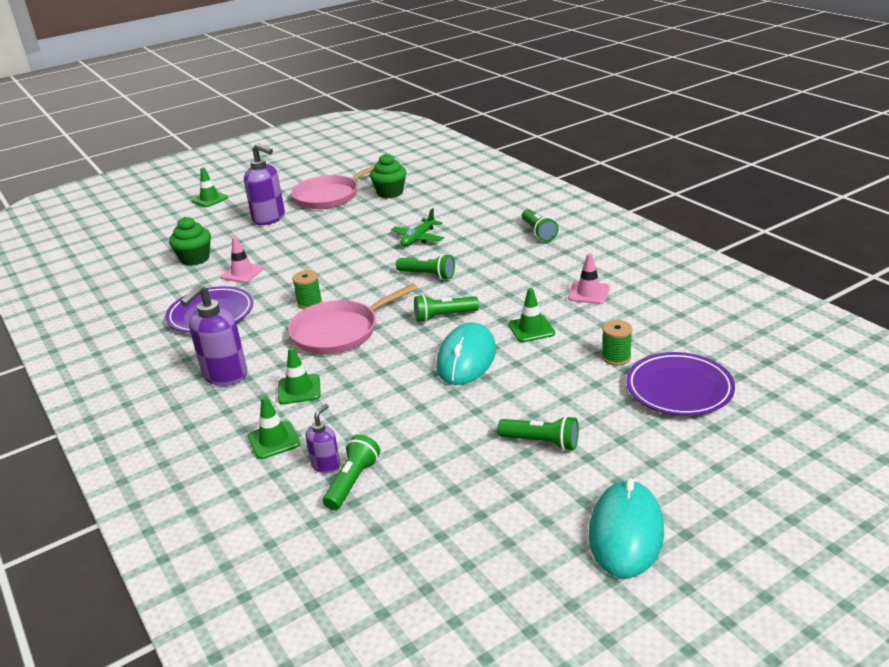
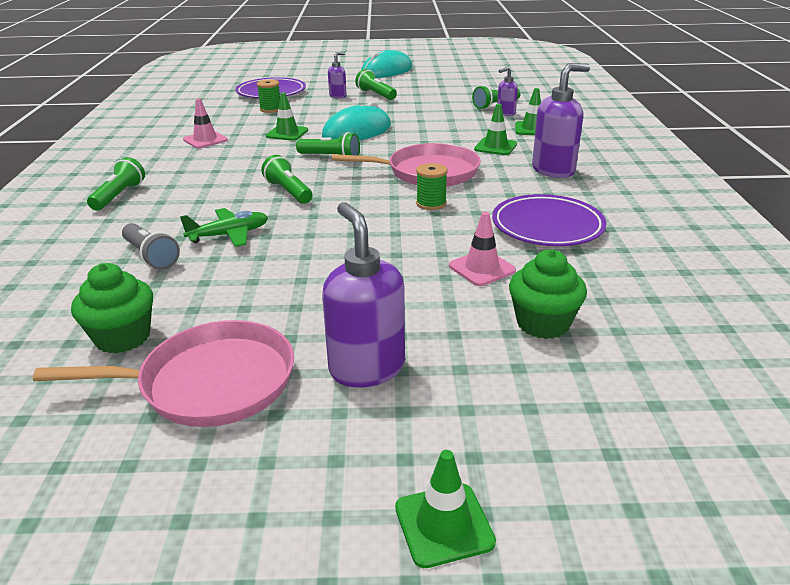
camera: 150 degrees left, 0 degrees up
none -> grey flashlight [122,223,180,270]
none -> purple soap dispenser [328,52,347,99]

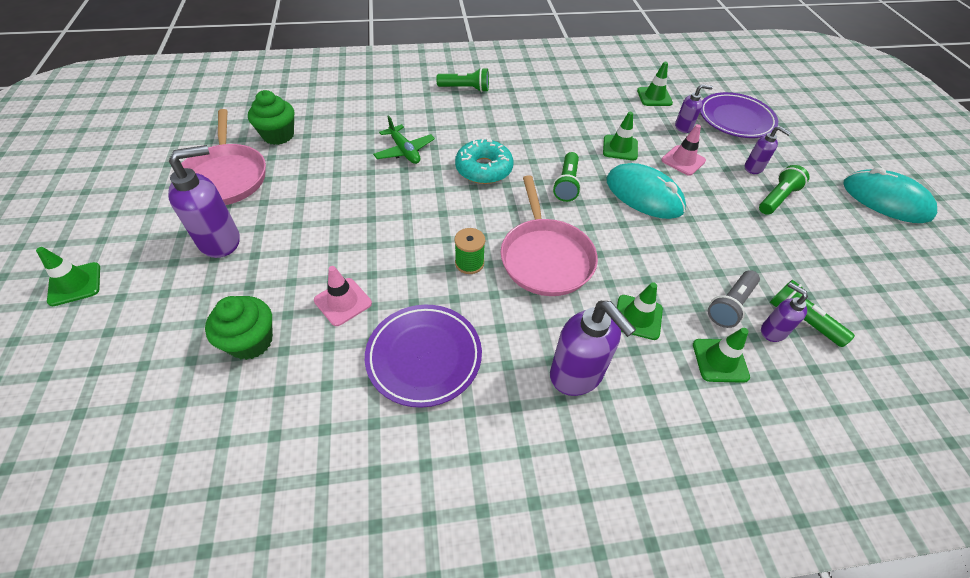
camera: 80 degrees right, 20 degrees up
grey flashlight [122,223,180,270] -> grey flashlight moved to [708,270,760,328]
pink traffic cone [183,98,228,148] -> pink traffic cone moved to [661,124,706,176]
green spool [257,79,280,113] -> purple soap dispenser [675,84,713,133]
green flashlight [261,155,313,204] -> turquoise donut [455,138,513,184]
none -> green traffic cone [637,62,673,106]

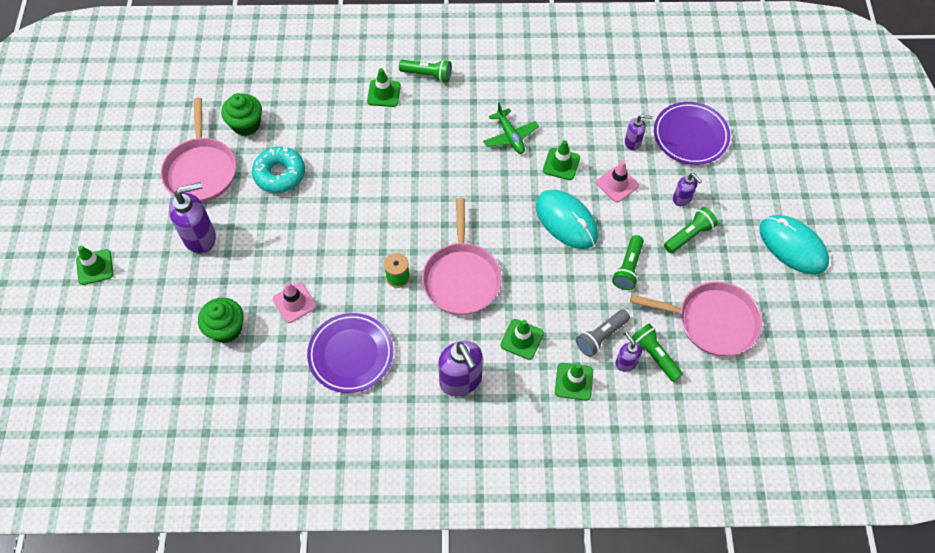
camera: 10 degrees right, 10 degrees up
green plane [373,115,435,164] -> green plane moved to [483,103,539,154]
turquoise donut [455,138,513,184] -> turquoise donut moved to [252,146,305,193]
green flashlight [553,152,581,202] -> green flashlight moved to [612,235,644,290]
green traffic cone [637,62,673,106] -> green traffic cone moved to [367,68,401,107]
none -> pink pan [630,281,762,356]

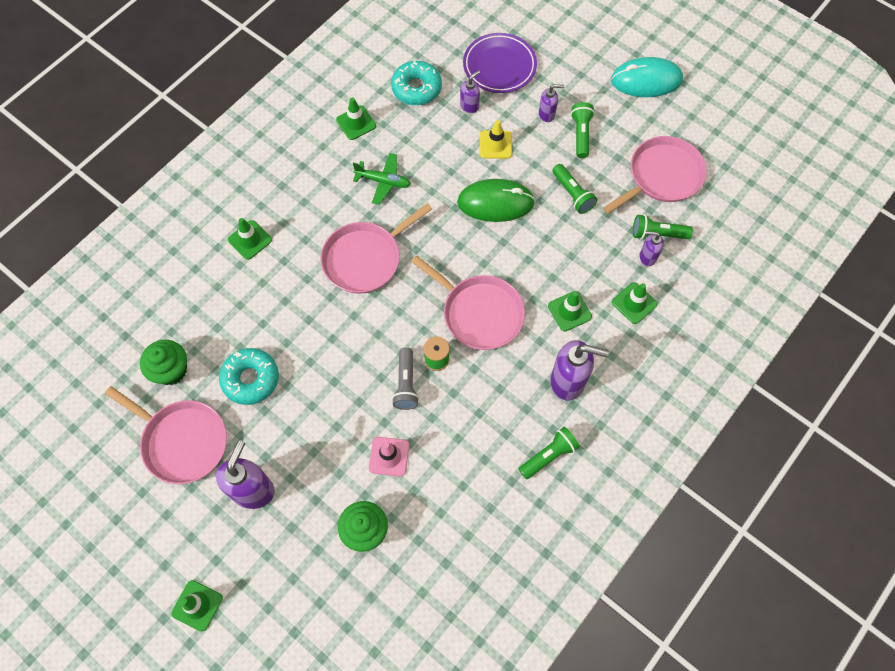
camera: 50 degrees left, 5 degrees up
purple plate [307,313,393,393] -> none
green flashlight [399,59,452,83] -> green flashlight moved to [519,427,580,479]
turquoise mouse [536,190,598,249] -> green mouse [457,179,535,222]
green traffic cone [543,140,580,180] -> green traffic cone moved to [336,98,376,140]
grey flashlight [576,309,630,357] -> grey flashlight moved to [392,348,419,410]
pink traffic cone [596,161,639,202] -> yellow traffic cone [480,120,512,159]
none -> pink pan [321,203,432,294]
none -> turquoise donut [391,60,442,105]

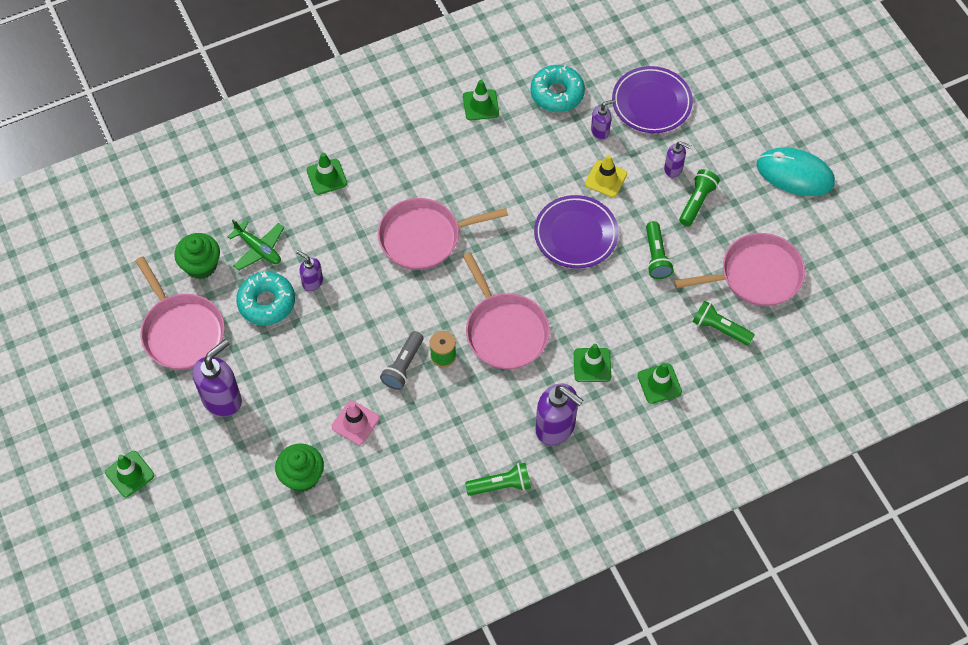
camera: 25 degrees right, 5 degrees down
green plane [353,153,411,205] -> green plane moved to [227,219,284,270]
green mouse [457,179,535,222] -> purple plate [534,195,618,269]
purple soap dispenser [640,231,664,266] -> purple soap dispenser moved to [296,250,323,291]

